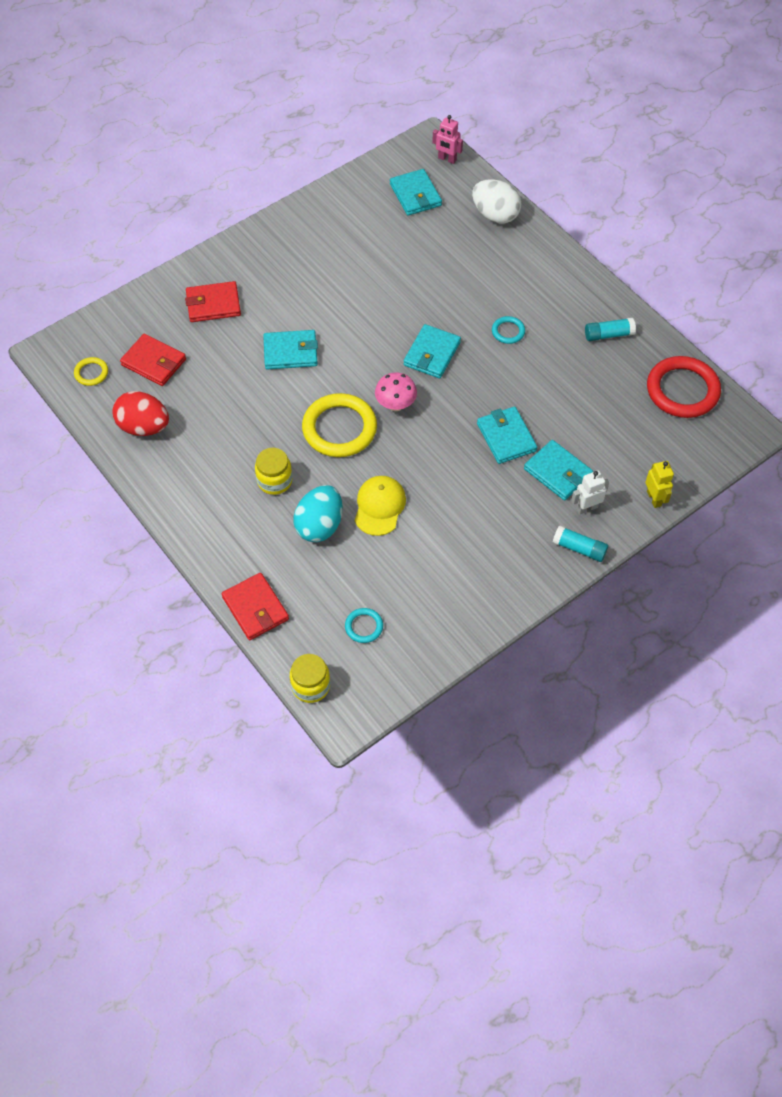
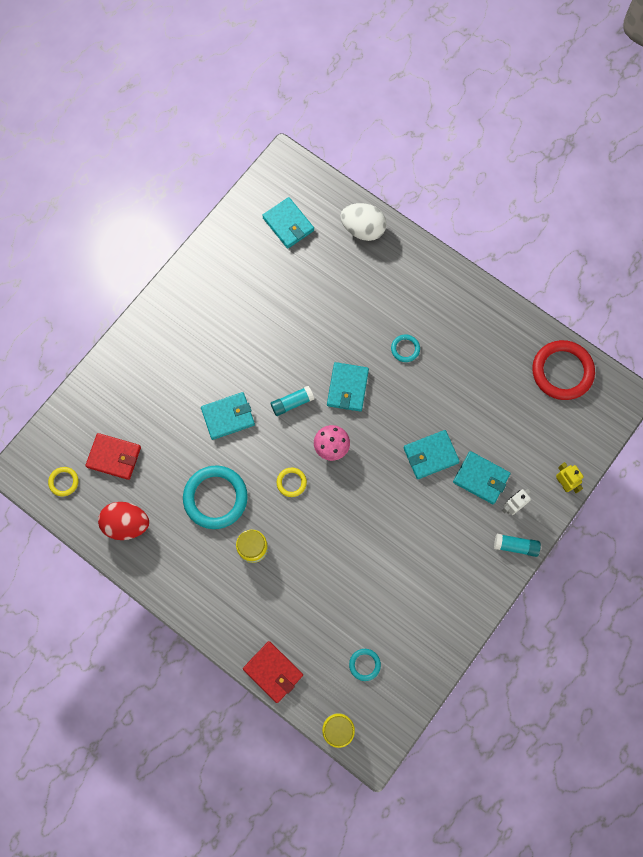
camera: 15 degrees left, 15 degrees up
red wallet [185,281,241,322] -> none
turquoise egg [293,485,343,542] -> none
yellow ring [302,393,377,457] -> yellow ring [276,467,307,497], size x0.47
yellow cap [355,476,406,536] -> none
pink robot [432,115,463,164] -> none
turquoise wallet [477,407,537,464] -> turquoise wallet turned 75 degrees counterclockwise [404,430,460,479]
turquoise glue stick [585,318,636,341] -> turquoise glue stick moved to [271,386,314,416]
none -> turquoise ring [183,465,248,529]

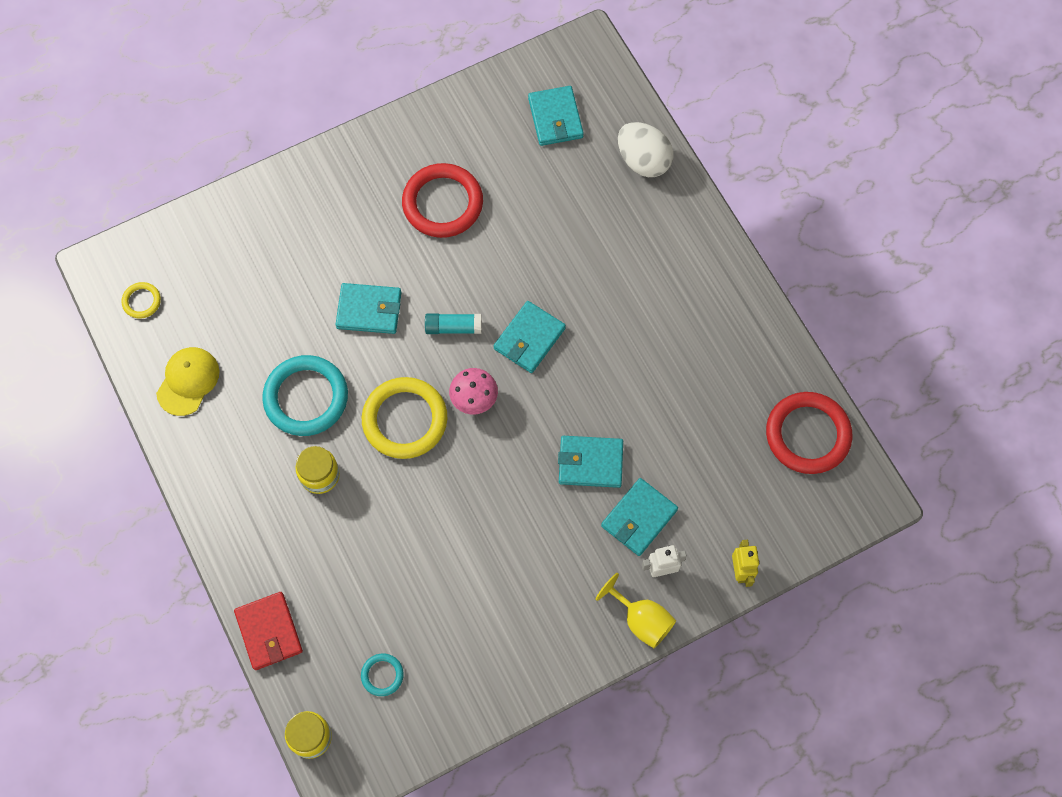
camera: 25 degrees right, 5 degrees down
red wallet [85,433,141,480] -> none
red egg [98,502,149,540] -> yellow cap [156,347,219,416]
yellow ring [276,467,307,497] -> yellow ring [362,377,447,459], size x2.13
turquoise ring [391,335,420,362] -> none
turquoise wallet [453,451,510,504] -> turquoise wallet turned 75 degrees clockwise [601,478,678,556]
turquoise glue stick [494,534,541,557] -> yellow goblet [595,572,676,648]
none -> red ring [402,163,483,238]

